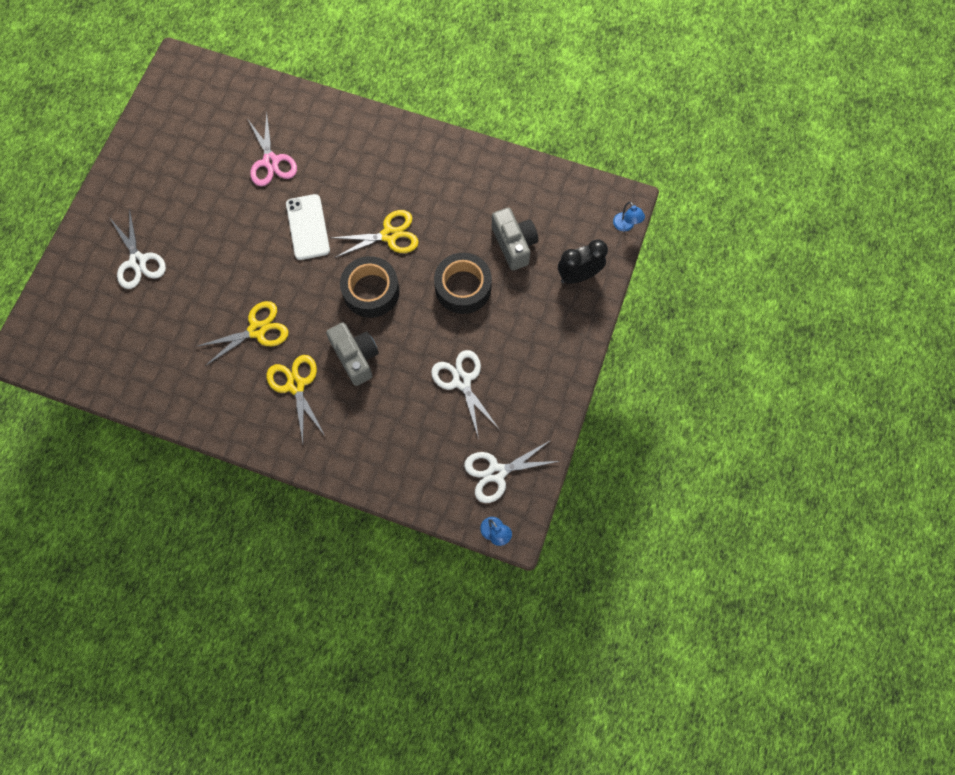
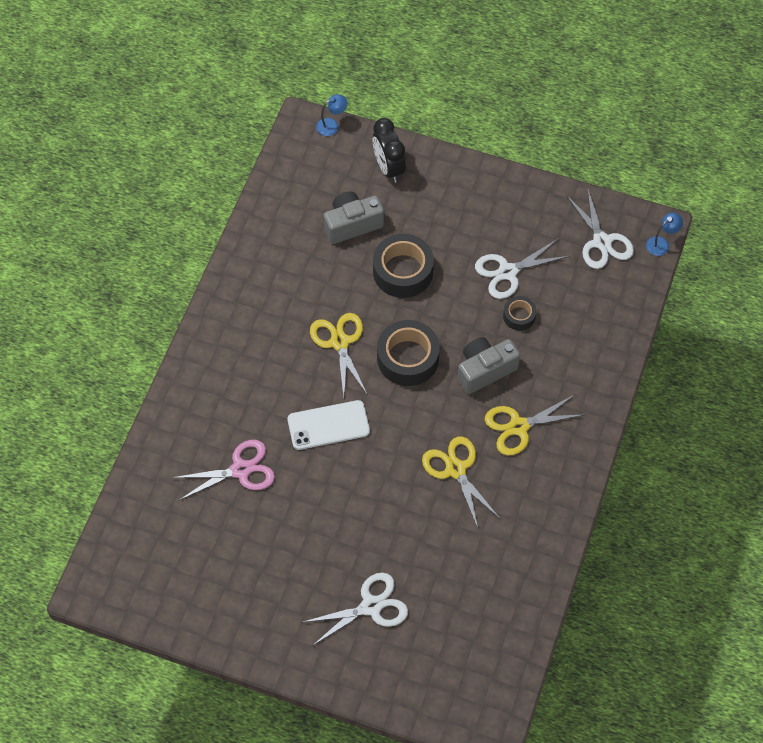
camera: 90 degrees left, 10 degrees down
none -> black tape [503,296,537,331]

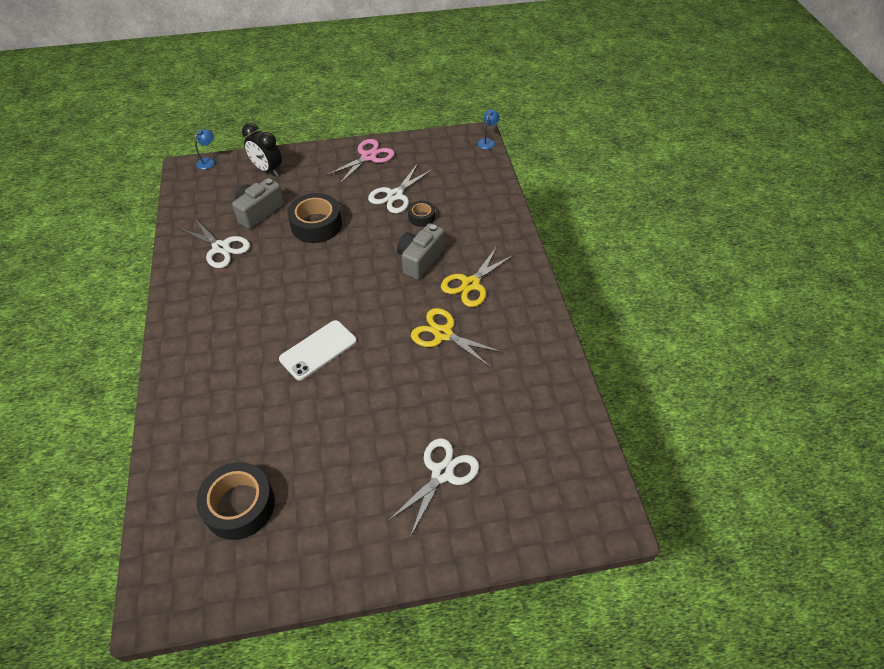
camera: 30 degrees left, 10 degrees down
pink scissors [172,440,275,500] -> pink scissors moved to [326,139,395,184]
yellow scissors [310,313,367,398] -> none
black tape [377,320,440,386] -> black tape moved to [196,462,275,540]
white scissors [566,190,634,269] -> white scissors moved to [178,217,250,268]

